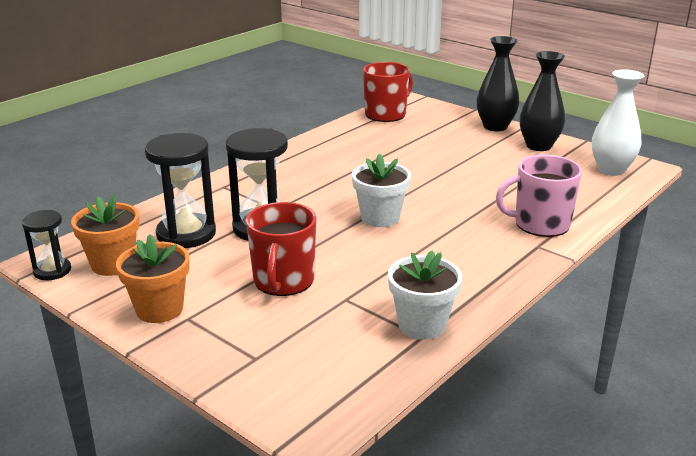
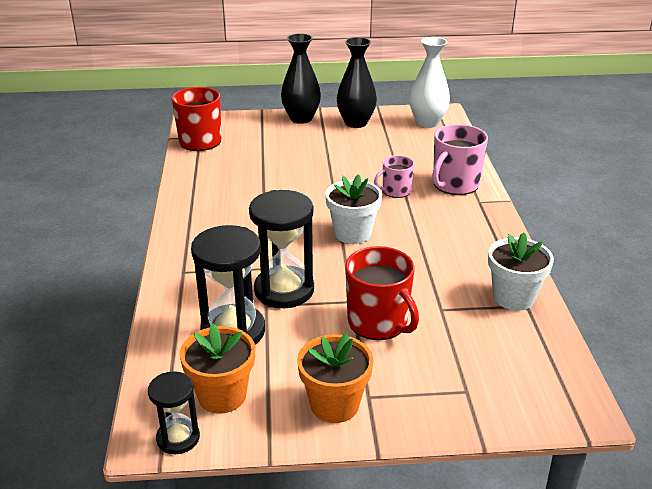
camera: 45 degrees left, 5 degrees up
none -> pink mug [374,155,414,198]

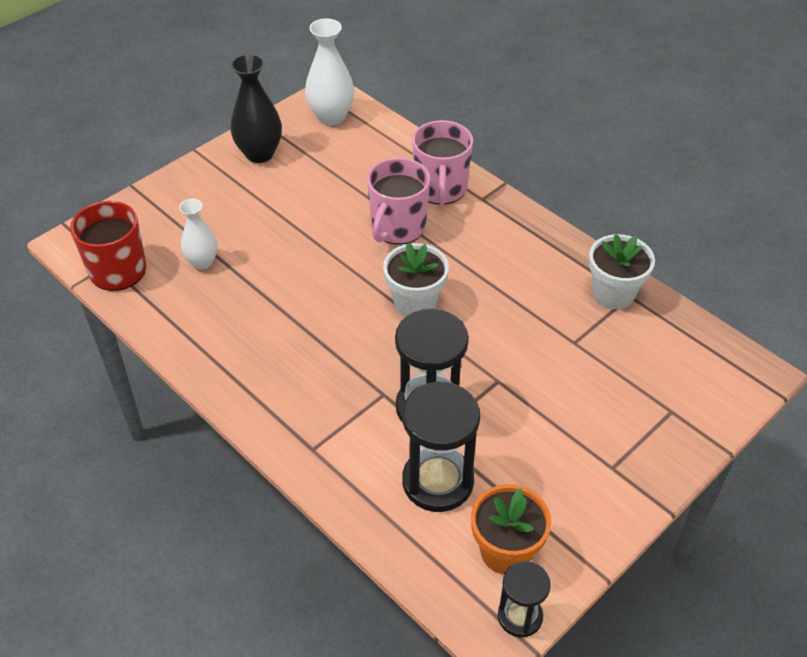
camera: 40 degrees left, 15 degrees up
black vase [281,33,321,124] -> none
orange flower pot [297,333,373,423] -> none
red mug [345,246,419,340] -> none
pink mug [374,155,414,198] -> pink mug [367,158,430,245], size x1.68
none -> white vase [179,199,217,269]

